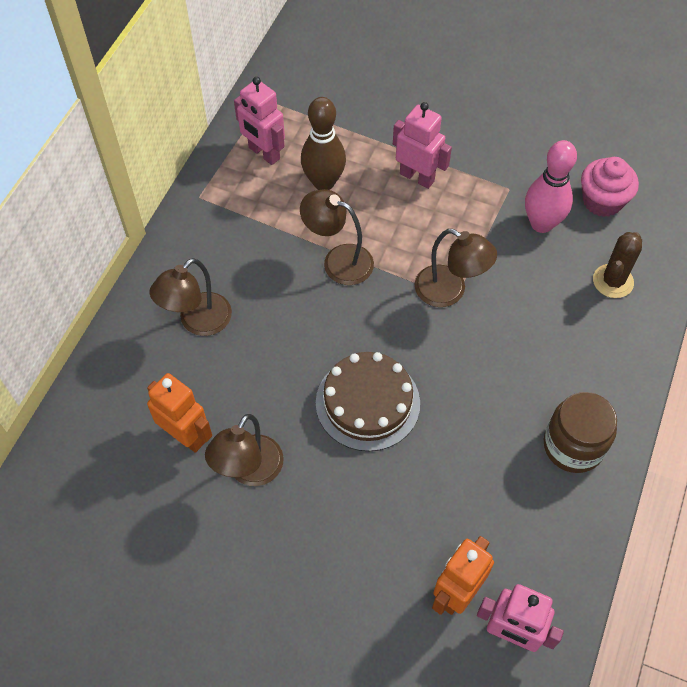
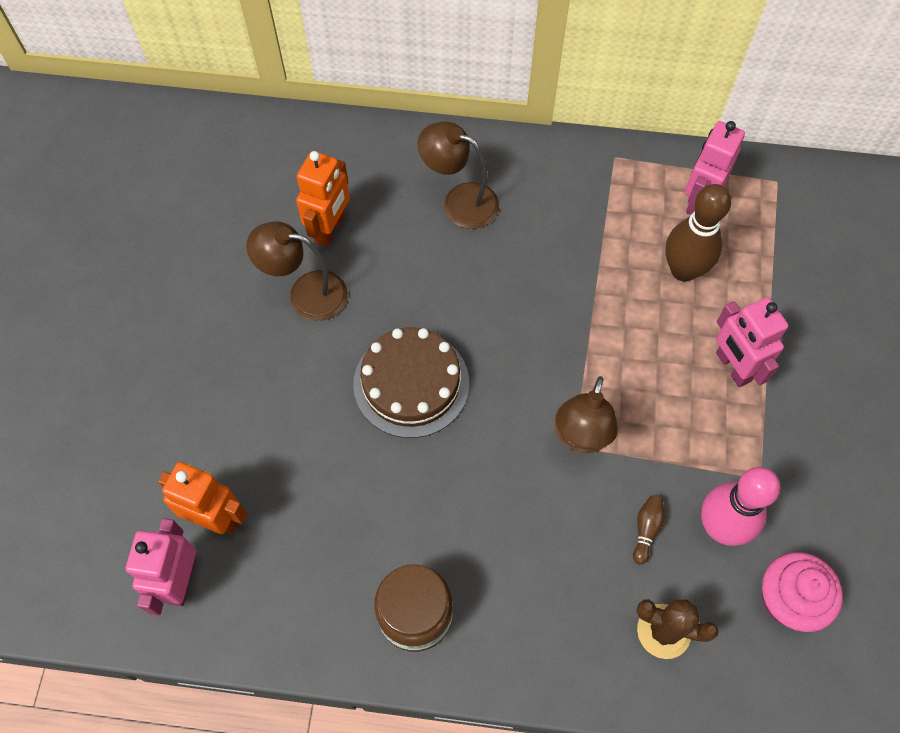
camera: 75 degrees right, 5 degrees up
brown lamp [300,189,374,285] -> none
pink robot [393,102,452,189] -> pink robot turned 135 degrees clockwise [716,297,788,387]
none -> brown bowling pin [633,495,665,565]

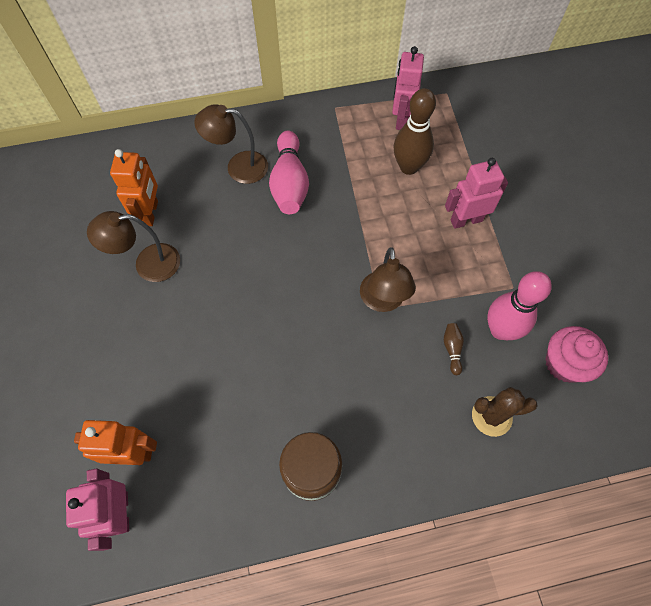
camera: 20 degrees left, 0 degrees up
brown cake [353,327,469,438] -> none
pink robot [716,297,788,387] -> pink robot turned 120 degrees clockwise [445,158,508,229]
none -> pink bowling pin [269,131,309,214]

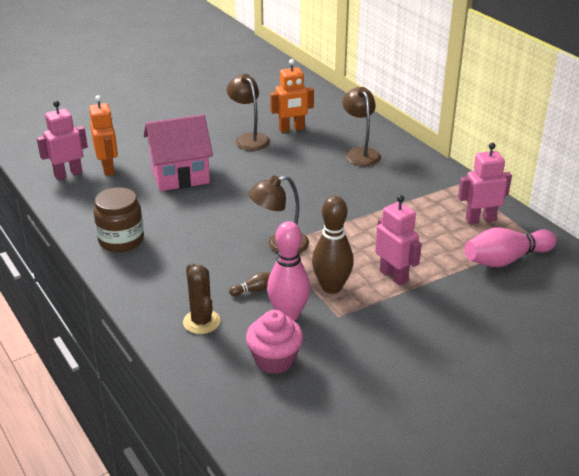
camera: 70 degrees right, 30 degrees down
pink bowling pin [269,131,309,214] -> pink bowling pin moved to [464,227,557,267]
brown bowling pin [394,88,436,175] -> brown bowling pin moved to [312,196,354,294]
none -> pink house [144,114,213,191]

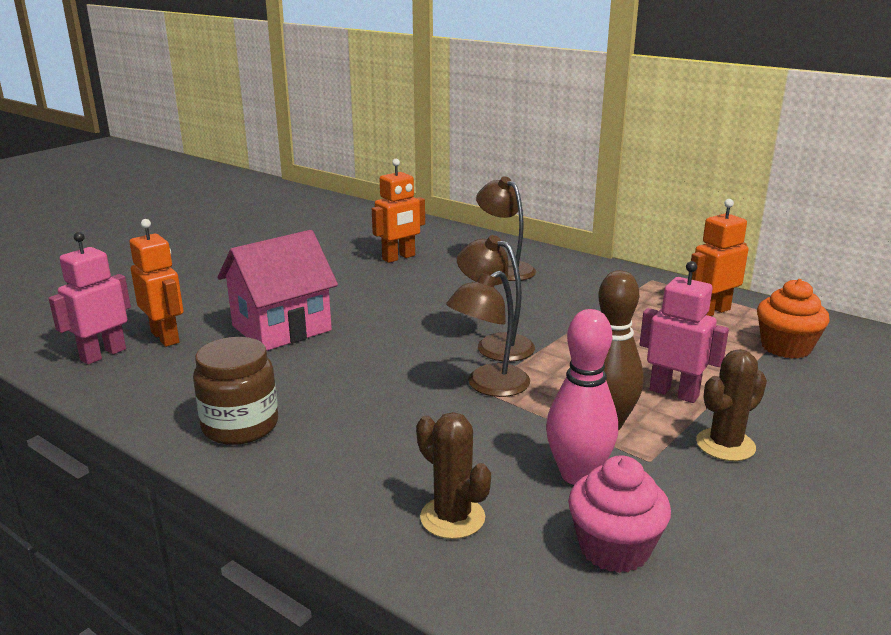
camera: 20 degrees left, 10 degrees down
brown lamp [226,74,270,151] -> brown lamp moved to [457,235,535,362]
brown bowling pin [229,272,271,296] -> none
pink robot [458,143,512,224] -> orange robot [691,199,748,316]
pink bowling pin [464,227,557,267] -> orange cupcake [757,279,830,358]
none -> brown cactus [696,349,767,461]

